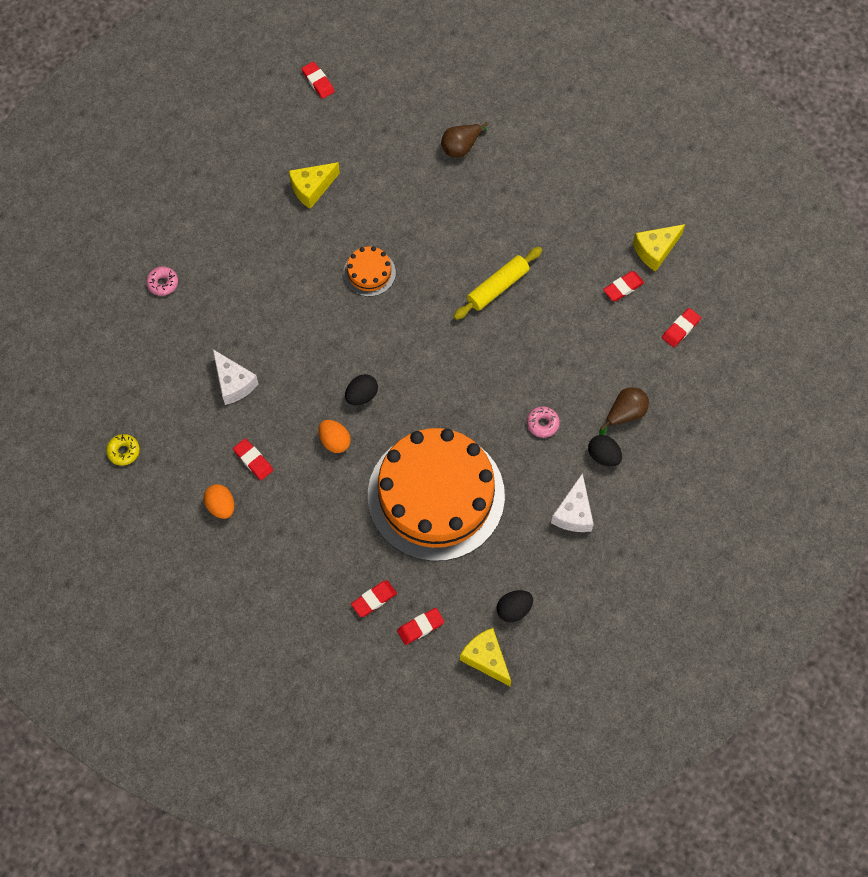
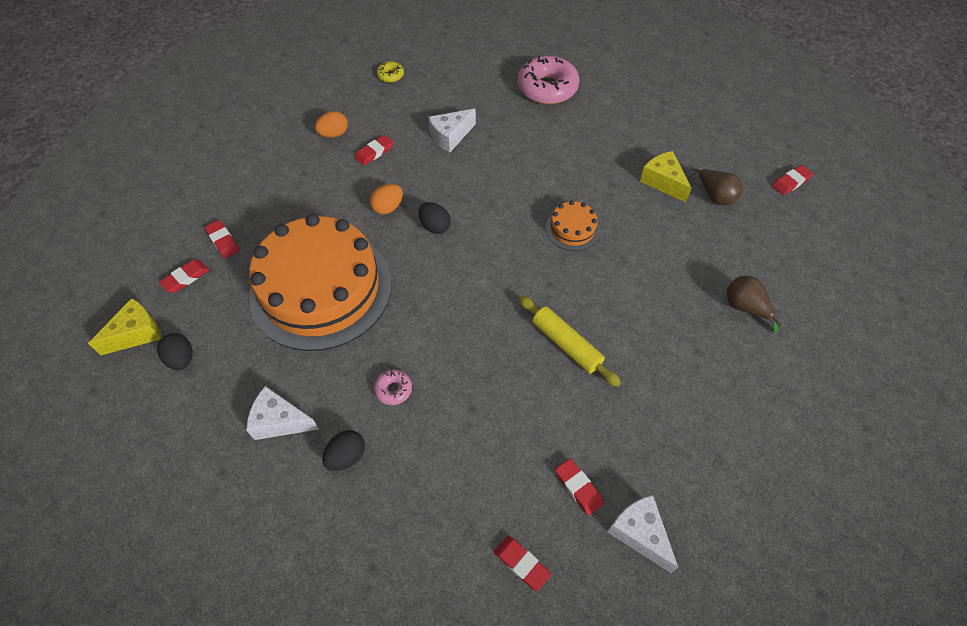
camera: 90 degrees right, 10 degrees down
pink donut [146,267,178,296] -> pink donut [517,56,580,104], size x2.22
red eraser [397,608,444,645] -> red eraser turned 75 degrees clockwise [159,260,209,293]
brown pear [599,387,649,435] -> brown pear moved to [688,168,743,205]
yellow cheese [633,224,685,272] -> white cheese [608,495,678,573]

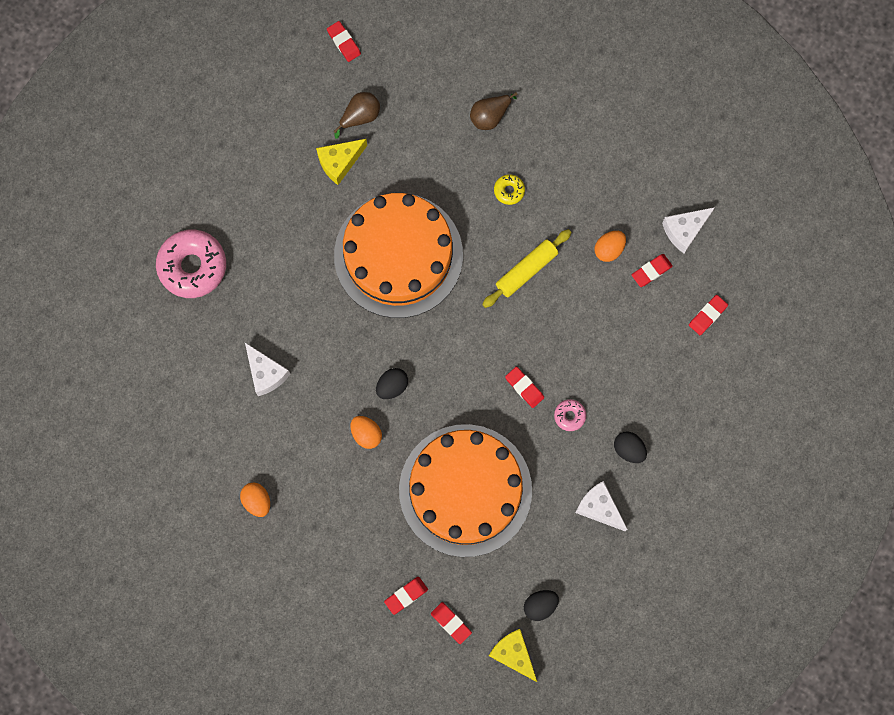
camera: 90 degrees left, 20 degrees up
white cheese [246,386,319,440] -> white cheese turned 120 degrees clockwise [575,481,627,531]
red eraser [355,135,393,166] -> red eraser moved to [505,367,544,408]
yellow donut [377,61,404,83] -> yellow donut moved to [494,174,525,205]
orange cake [546,200,600,251] -> orange cake [334,193,463,318], size x2.46
none -> orange egg [595,231,626,262]

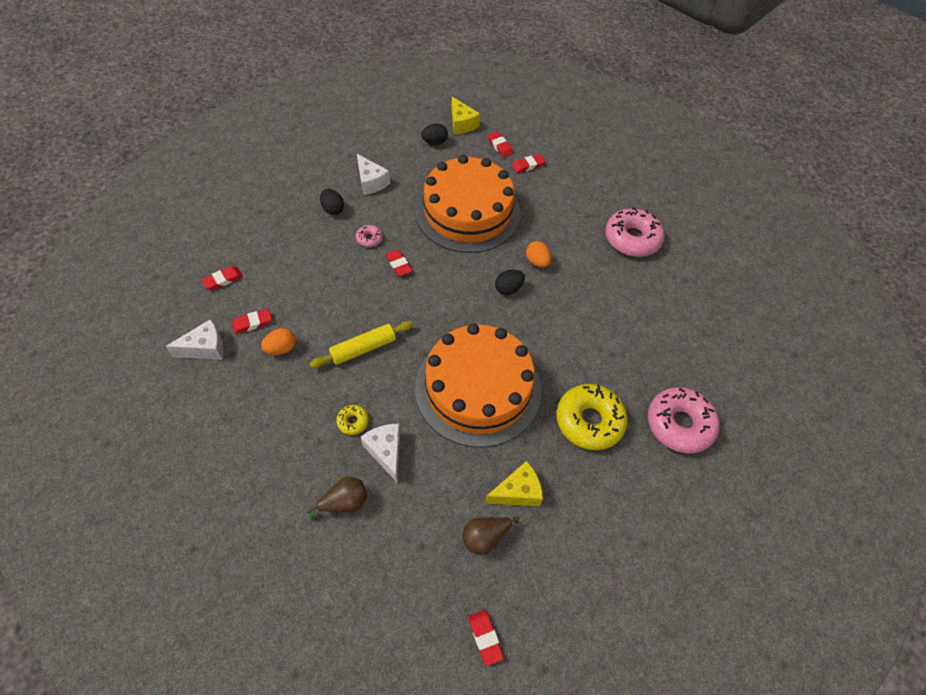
camera: 170 degrees left, 20 degrees down
orange egg [240,483,270,517] -> pink donut [605,207,665,257]
white cheese [245,343,290,396] -> white cheese moved to [361,424,400,482]
none -> yellow donut [557,384,628,450]

